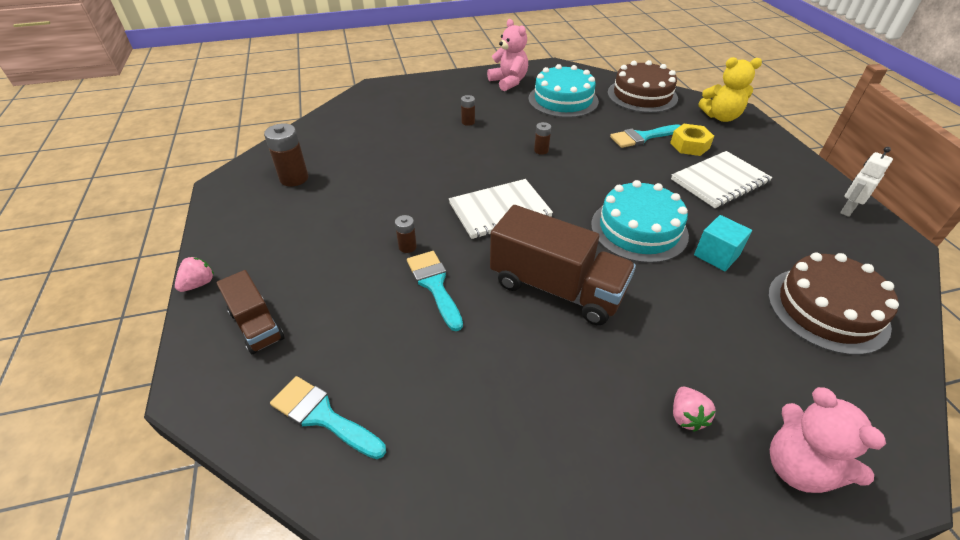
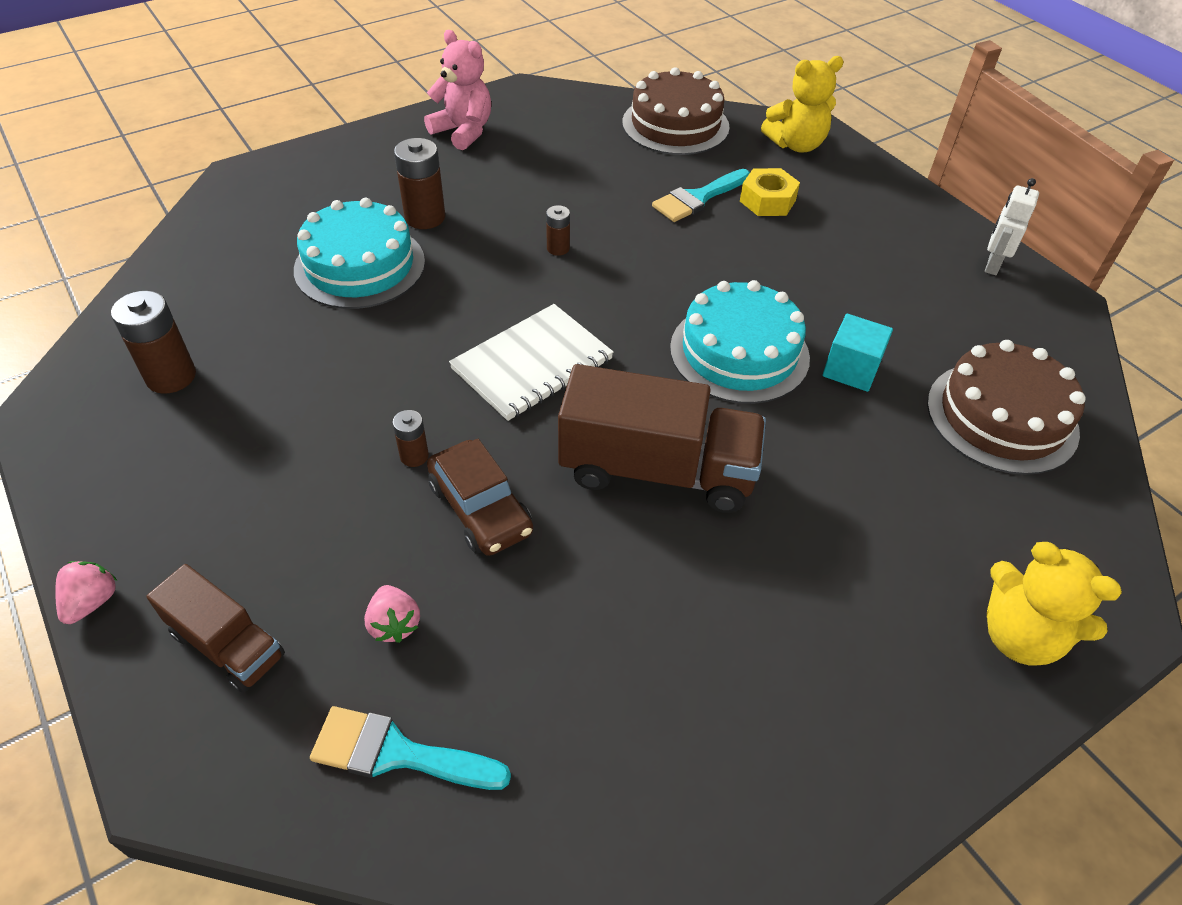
camera: 20 degrees left, 5 degrees up
turquoise brush [407,251,463,331] -> brown car [427,439,533,556]
brown battery [461,95,475,126] -> brown battery [394,138,445,229], size x1.81
turquoise cake [528,64,599,118] -> turquoise cake moved to [294,198,425,309]
white notebook [671,151,773,208] -> none
pink strawberry [673,387,716,432] -> pink strawberry moved to [364,585,420,643]
pink teddy bear [770,387,886,493] -> yellow teddy bear [987,542,1122,665]

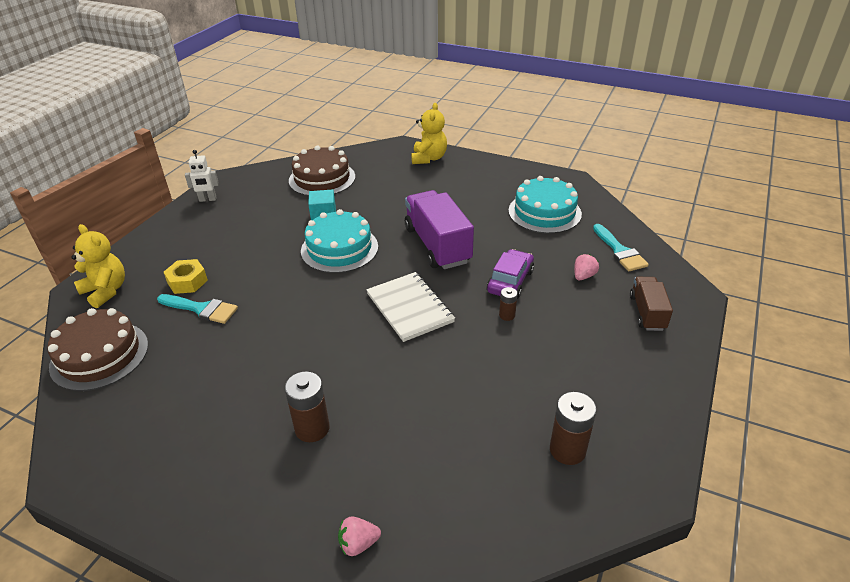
camera: 120 degrees left, 10 degrees down
pink strawberry [55,561,117,624] -> pink strawberry moved to [338,516,381,556]
turquoise cake [294,198,425,309] -> turquoise cake moved to [508,176,582,234]
pink teddy bear [424,30,491,150] -> none
brown car [427,439,533,556] -> purple car [487,249,534,299]
white notebook [449,304,614,421] -> white notebook turned 45 degrees clockwise [366,272,455,342]
brown battery [546,205,570,256] -> none
brown truck [558,364,766,513] -> purple truck [405,190,474,269]

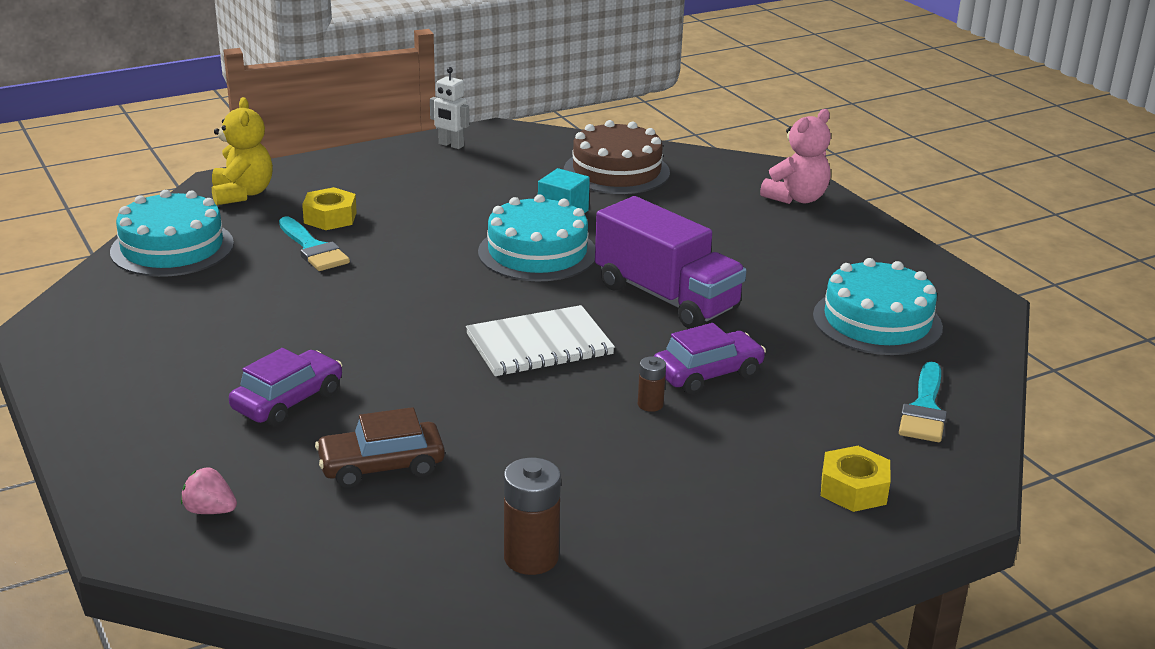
camera: 35 degrees right, 10 degrees down
brown cake [47,308,148,391] -> turquoise cake [110,190,234,277]
brown battery [285,372,330,442] -> purple car [229,348,342,426]
white notebook [366,272,455,342] -> white notebook turned 60 degrees clockwise [466,305,615,376]
purple truck [405,190,474,269] -> purple truck turned 120 degrees clockwise [595,196,746,329]
yellow teddy bear [411,103,447,164] -> pink teddy bear [760,109,831,204]
pink strawberry [574,254,599,280] -> none
brown truck [630,277,673,331] -> yellow nut [821,446,890,512]
none -> brown car [315,407,445,487]

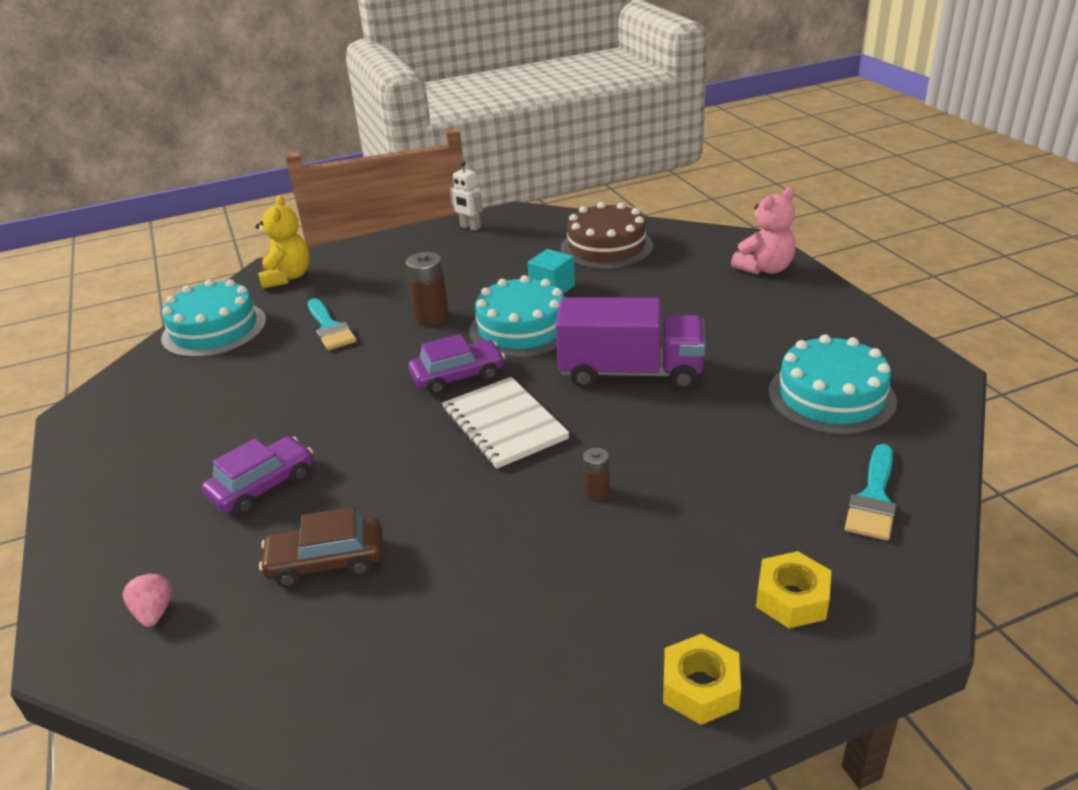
camera: 10 degrees right, 5 degrees up
pink strawberry [181,467,237,514] -> pink strawberry turned 45 degrees clockwise [123,574,173,627]
yellow nut [302,187,357,230] -> yellow nut moved to [663,634,741,725]
white notebook [466,305,615,376] -> white notebook turned 75 degrees clockwise [442,377,570,469]
brown battery [504,458,561,575] -> brown battery moved to [406,252,449,326]
purple truck [595,196,746,329] -> purple truck turned 45 degrees counterclockwise [556,297,705,390]
purple car [654,323,766,394] -> purple car moved to [408,334,505,395]

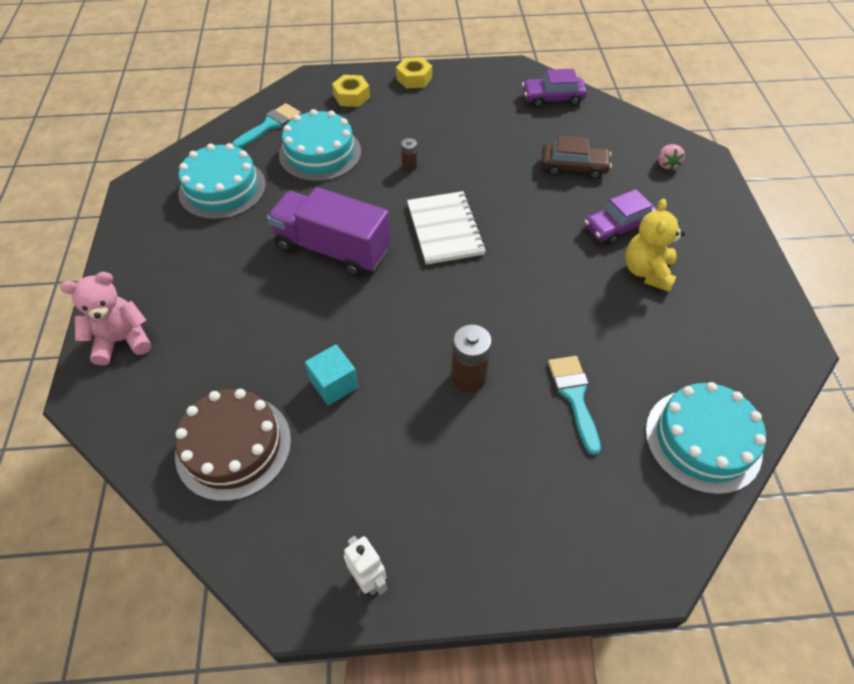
camera: 165 degrees left, 20 degrees up
yellow teddy bear [256,196,310,289] -> yellow teddy bear moved to [625,199,685,292]
purple car [408,334,505,395] -> purple car moved to [522,69,587,108]
turquoise cake [469,275,564,358] -> turquoise cake moved to [279,109,361,182]

